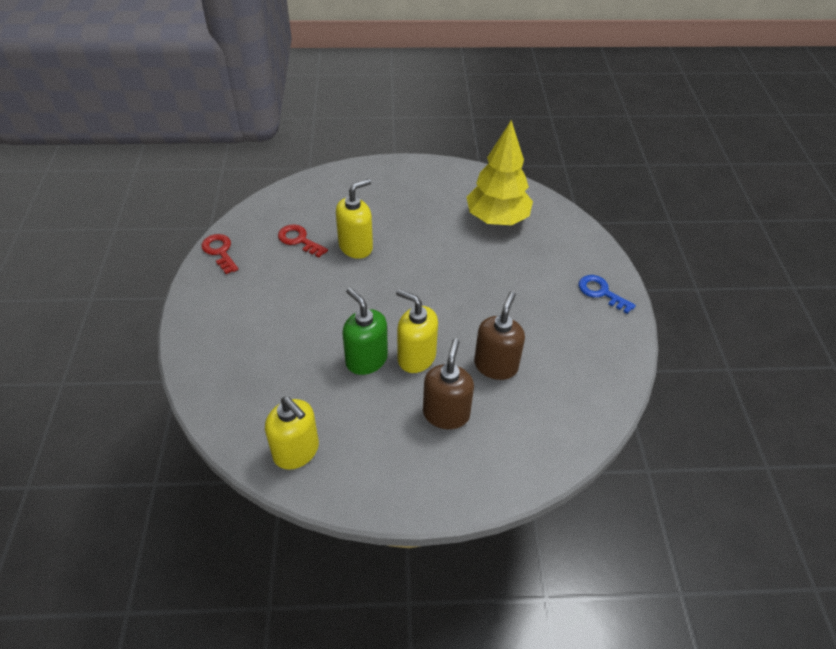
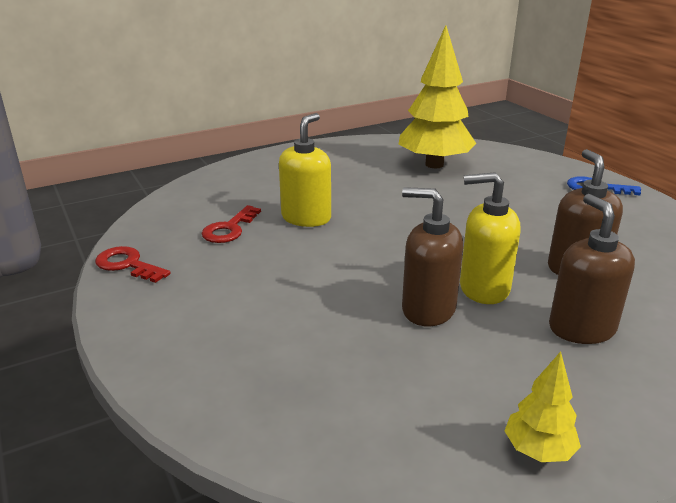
camera: 25 degrees left, 20 degrees down
yellow soap dispenser [265,397,319,470] -> none
red key [278,224,328,257] -> red key turned 75 degrees counterclockwise [201,205,261,243]
green soap dispenser [342,288,388,375] -> brown soap dispenser [402,187,463,326]
none -> yellow tree [505,351,581,462]

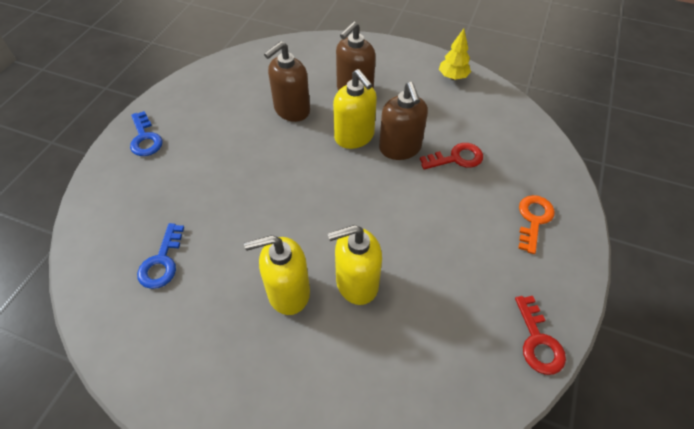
camera: 130 degrees left, 25 degrees up
red key [201,205,261,243] -> red key moved to [420,143,483,170]
yellow tree [399,25,477,168] -> blue key [137,223,184,289]
none -> yellow soap dispenser [244,235,310,315]
none -> orange key [518,195,555,254]

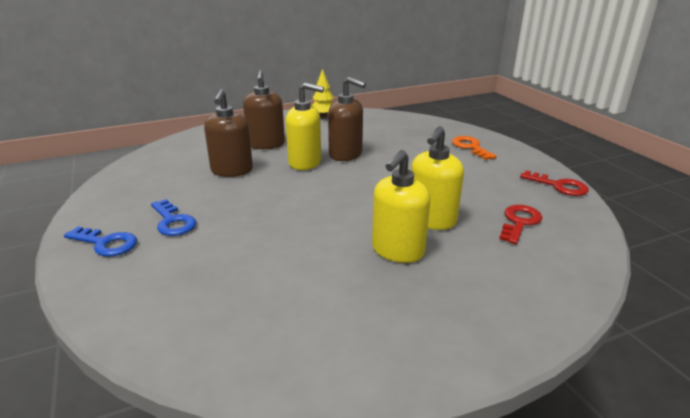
camera: 45 degrees left, 25 degrees down
blue key [137,223,184,289] -> blue key moved to [151,199,196,236]
red key [420,143,483,170] -> red key moved to [499,205,543,244]

